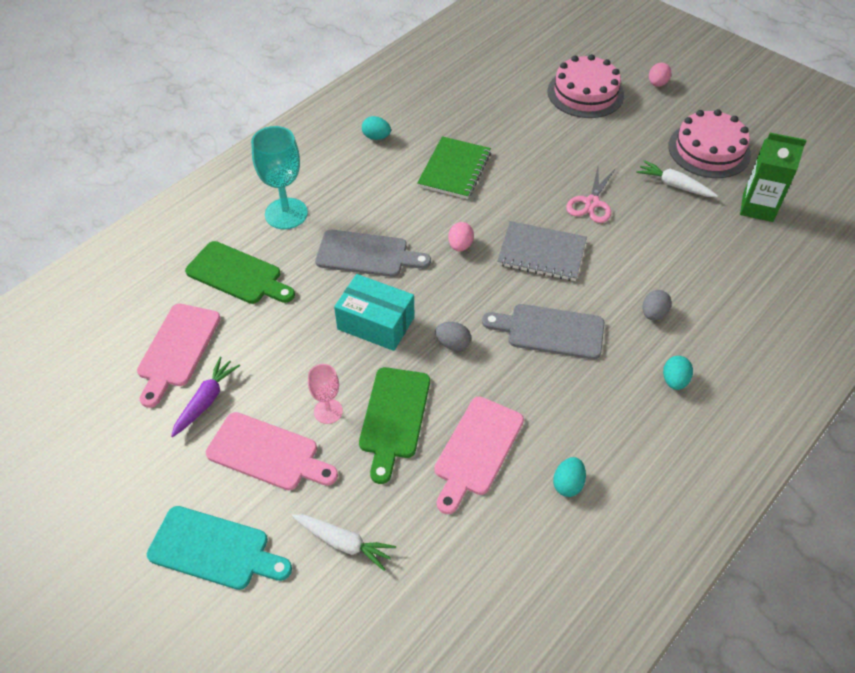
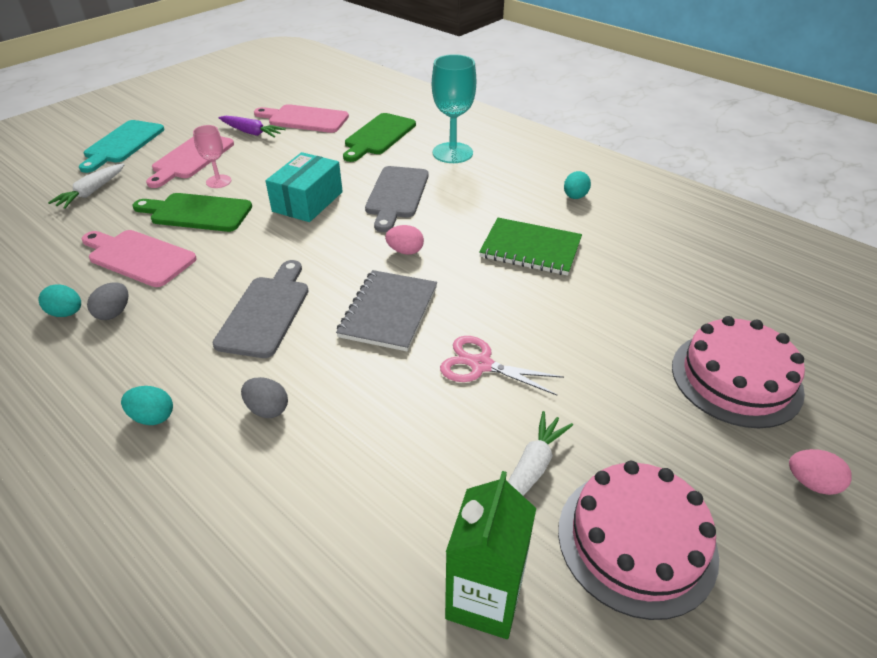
camera: 90 degrees right, 10 degrees down
grey egg [435,322,471,351] -> grey egg moved to [87,282,129,320]

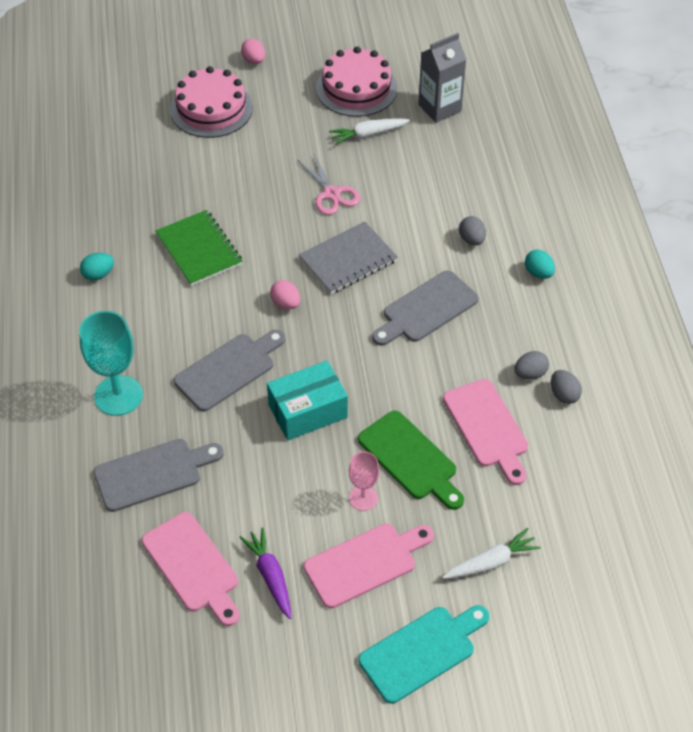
camera: 140 degrees left, 10 degrees up
turquoise egg [39,284,81,317] -> grey egg [551,370,582,404]
green cutting board [343,113,416,162] -> grey cutting board [94,439,224,512]
green carton [445,471,536,639] -> grey carton [418,33,467,123]

